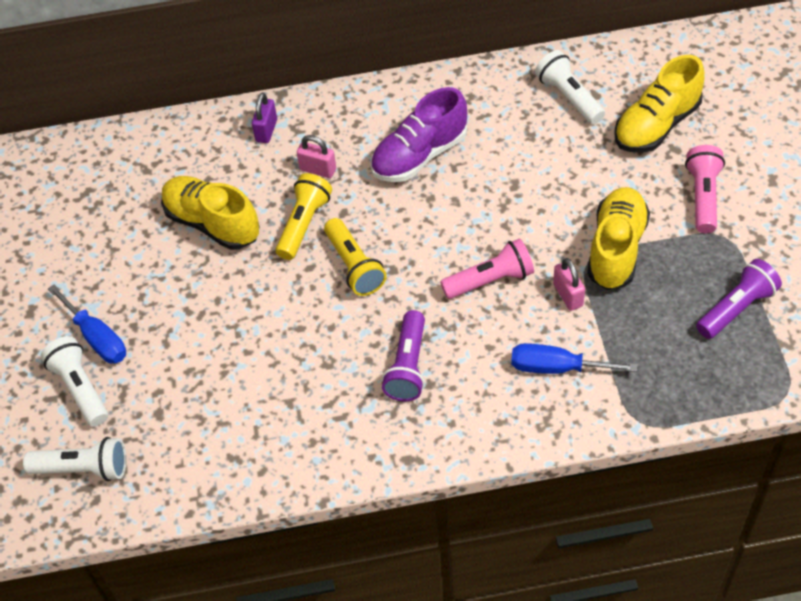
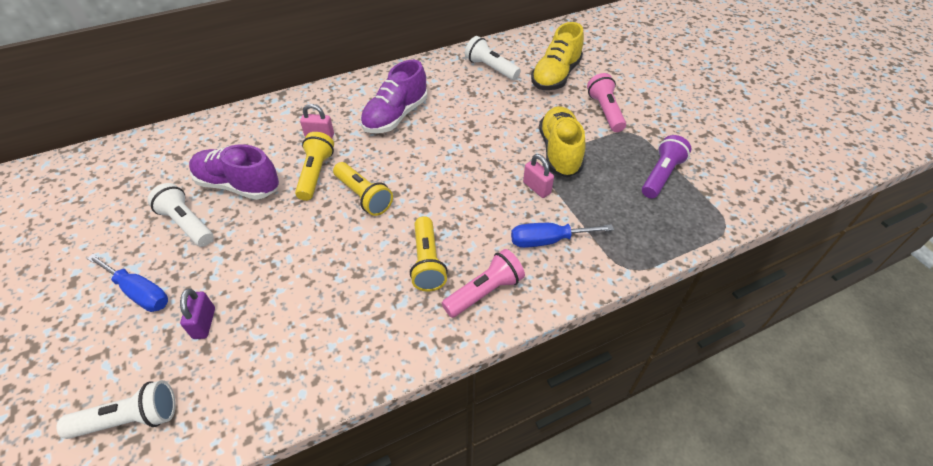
camera: 20 degrees left, 5 degrees down
white flashlight [41,336,108,427] -> white flashlight moved to [147,183,213,247]
yellow shoe [161,176,260,250] -> purple shoe [189,145,279,200]
purple padlock [252,93,277,143] -> purple padlock moved to [180,289,215,339]
purple flashlight [382,310,425,401] -> yellow flashlight [410,216,448,291]
pink flashlight [440,238,534,299] -> pink flashlight moved to [442,249,525,318]

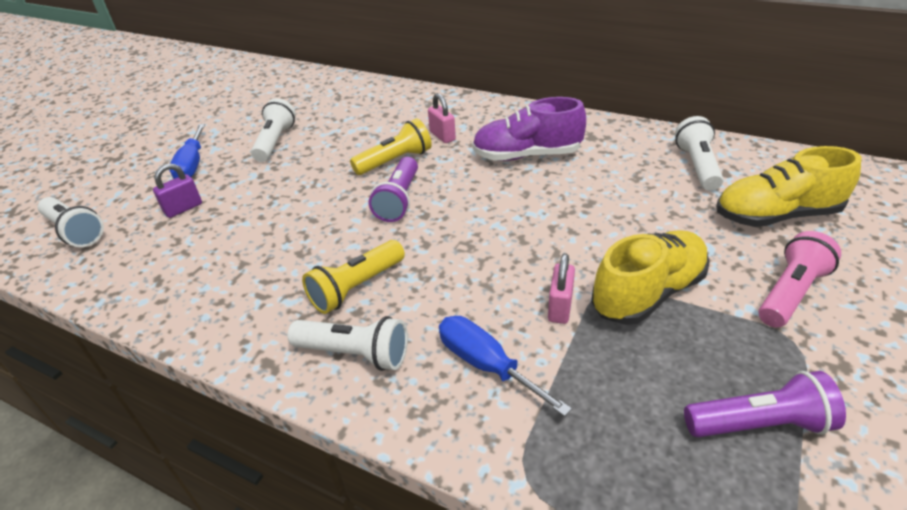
camera: 55 degrees right, 10 degrees down
purple shoe [189,145,279,200] -> none
yellow flashlight [333,162,393,216] -> purple flashlight [369,157,418,222]
pink flashlight [442,249,525,318] -> white flashlight [287,316,408,371]

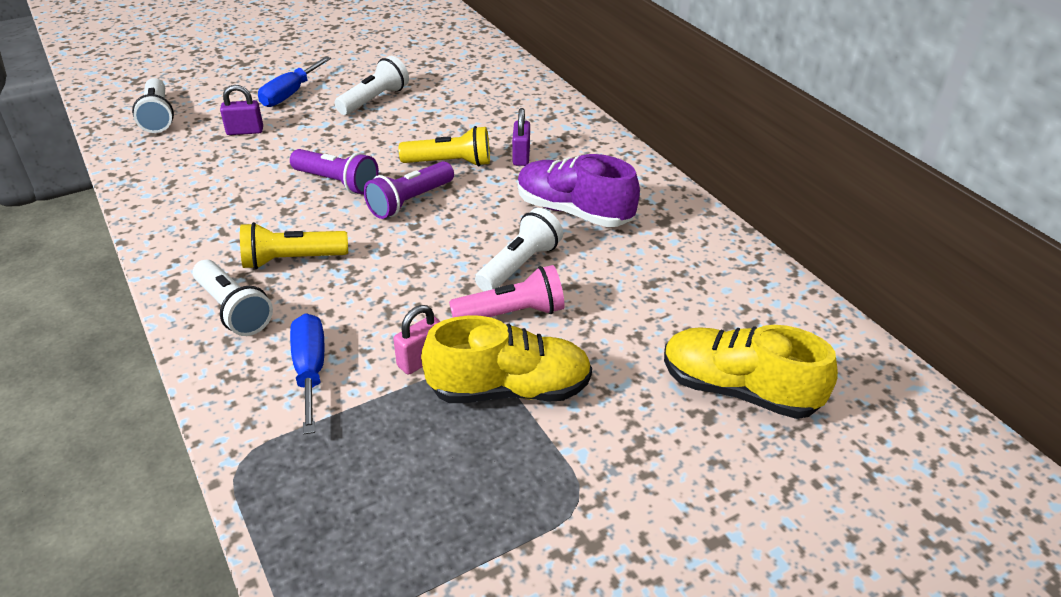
camera: 30 degrees right, 0 degrees up
pink padlock [428,93,456,143] -> purple padlock [512,108,530,166]
white flashlight [675,116,724,191] -> white flashlight moved to [475,208,563,291]
purple flashlight [684,371,846,437] -> purple flashlight moved to [290,149,379,195]
pink flashlight [758,231,841,328] -> pink flashlight moved to [449,265,565,317]

